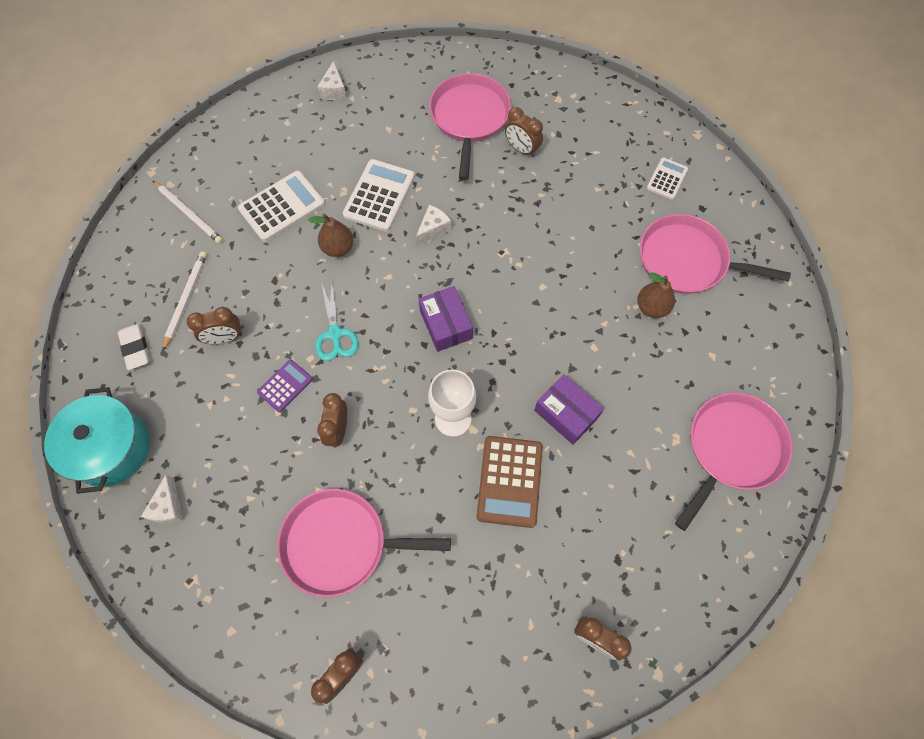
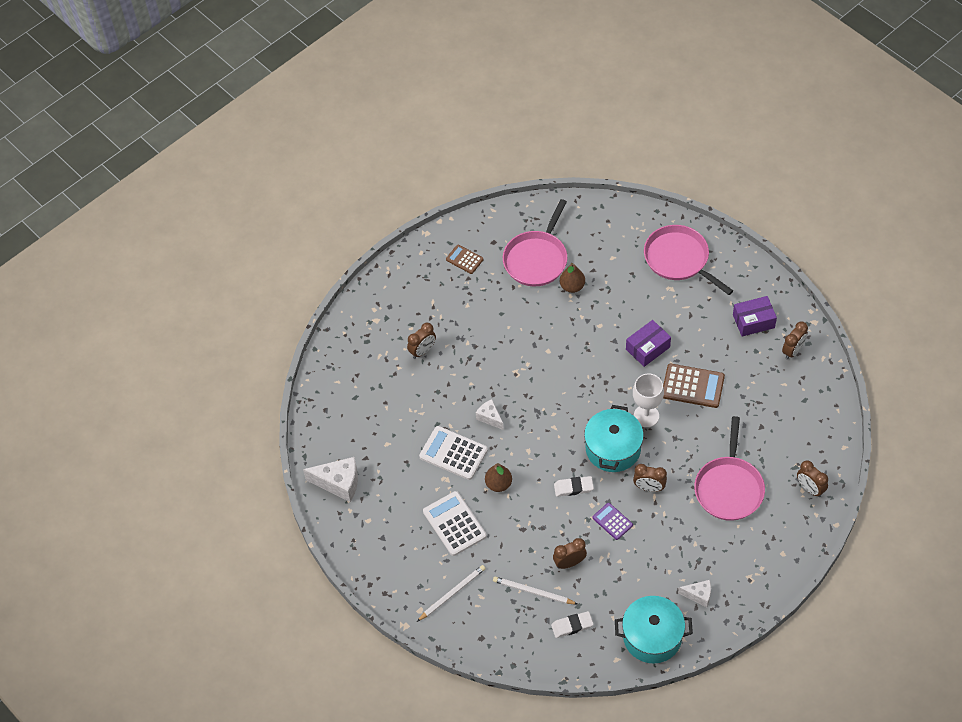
camera: 80 degrees left, 10 degrees down
brown clock [187,307,242,344] -> brown clock turned 105 degrees counterclockwise [553,538,587,569]
turquoise scissors [315,282,359,361] -> white eraser [554,476,594,497]
white cheese [317,61,347,100] -> white cheese [303,457,358,502], size x1.71
purple box [418,286,473,352] -> purple box moved to [733,296,777,336]
pink pan [429,73,511,180] -> none
white calculator [647,157,688,200] -> brown calculator [446,245,483,274]
none -> turquoise pot [584,405,644,472]

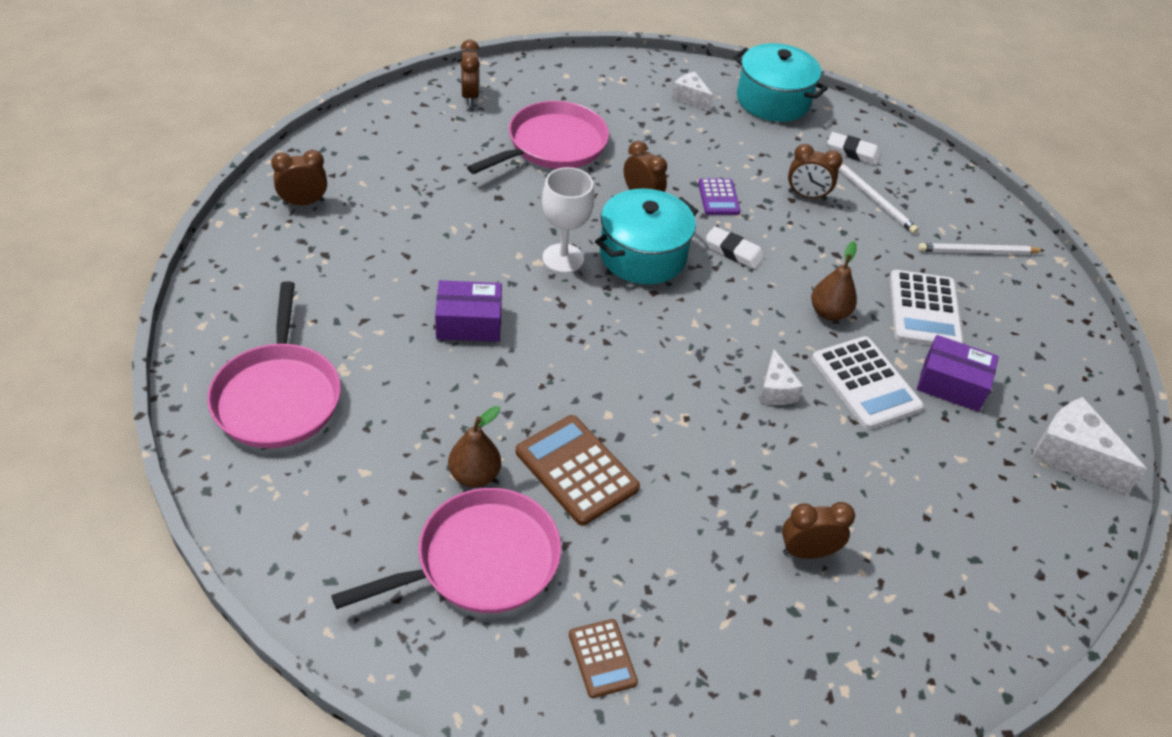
camera: 150 degrees left, 10 degrees down
brown calculator [663,364,725,408] -> brown calculator moved to [516,415,640,526]
purple box [733,296,777,336] -> purple box moved to [917,335,999,412]

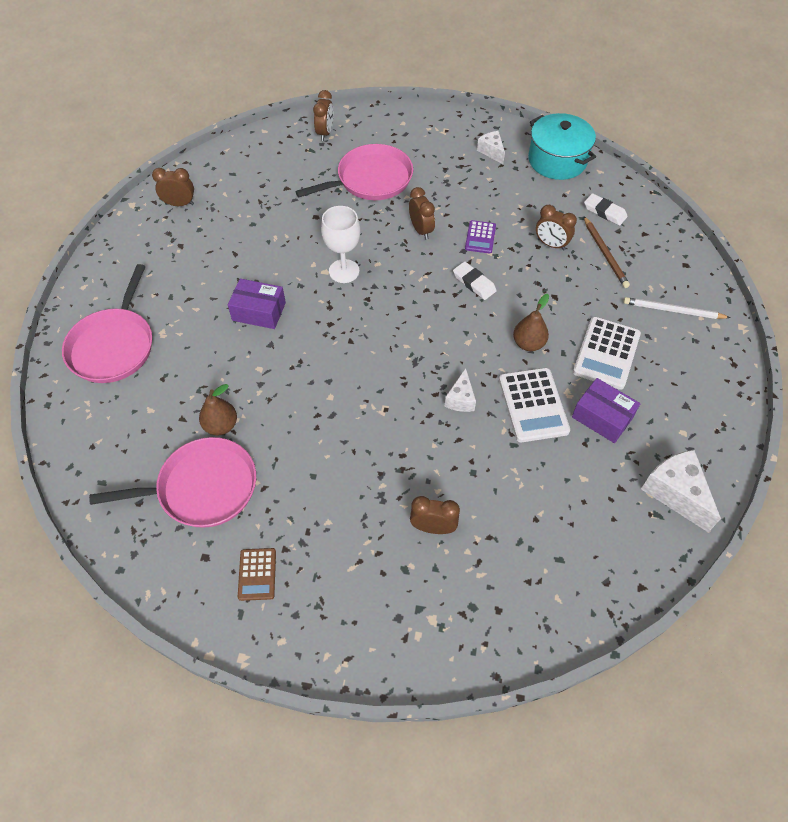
camera: 20 degrees right, 10 degrees up
brown calculator [516,415,640,526] -> none
turquoise pot [595,188,698,284] -> none
white pencil [838,163,919,234] -> brown pencil [584,216,630,288]

